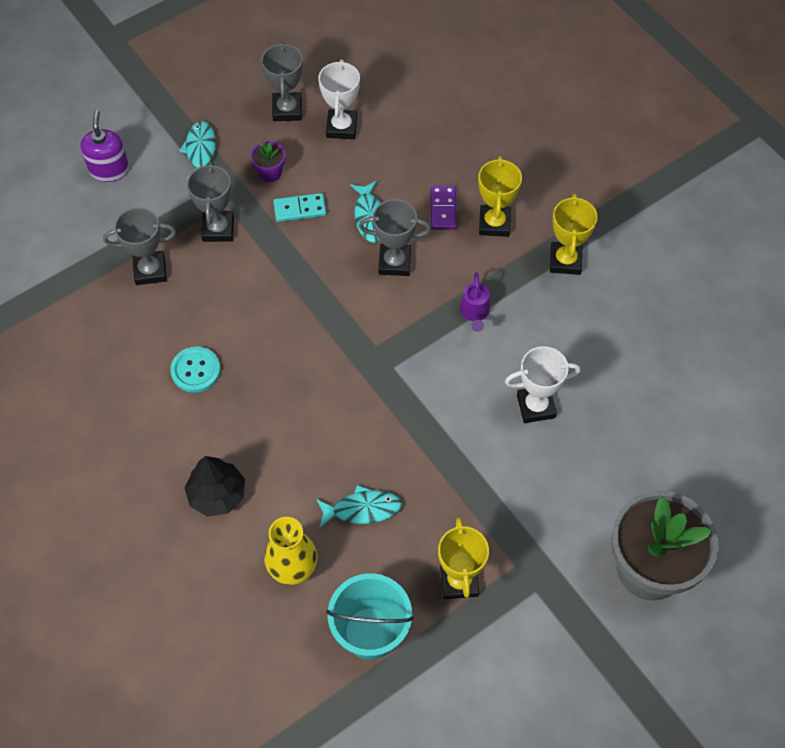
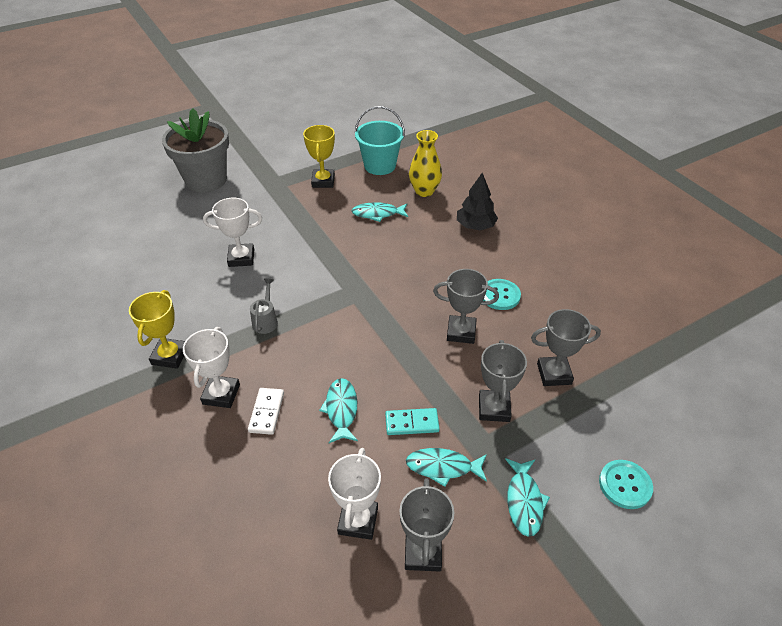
camera: 175 degrees left, 15 degrees down
purple soap dispenser [81,110,129,182] -> turquoise button [599,460,653,509]
purple flower pot [250,141,286,182] -> turquoise fish [406,448,487,487]
grey trophy [359,199,431,276] -> grey trophy moved to [433,269,499,344]
purple domino [431,186,457,230] -> white domino [248,388,284,435]
purple watering can [460,272,490,332] -> grey watering can [250,278,278,334]
yellow trophy [478,156,522,237] -> white trophy [183,327,240,408]

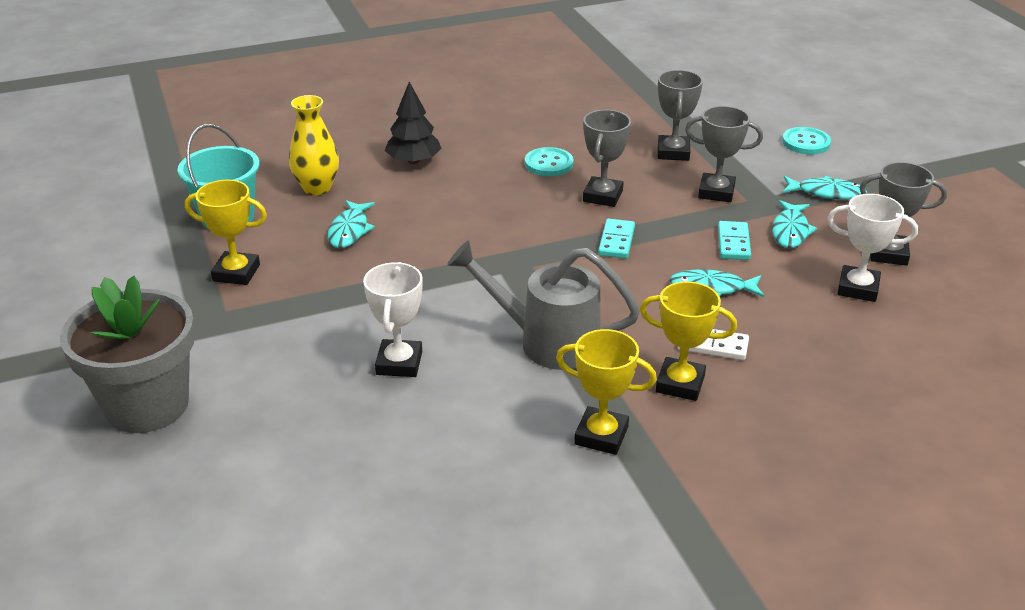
camera: 80 degrees left, 10 degrees down
white trophy [183,327,240,408] -> yellow trophy [640,281,737,401]
grey watering can [250,278,278,334] -> grey watering can [447,240,640,370], size x2.09
none -> turquoise domino [598,219,635,259]

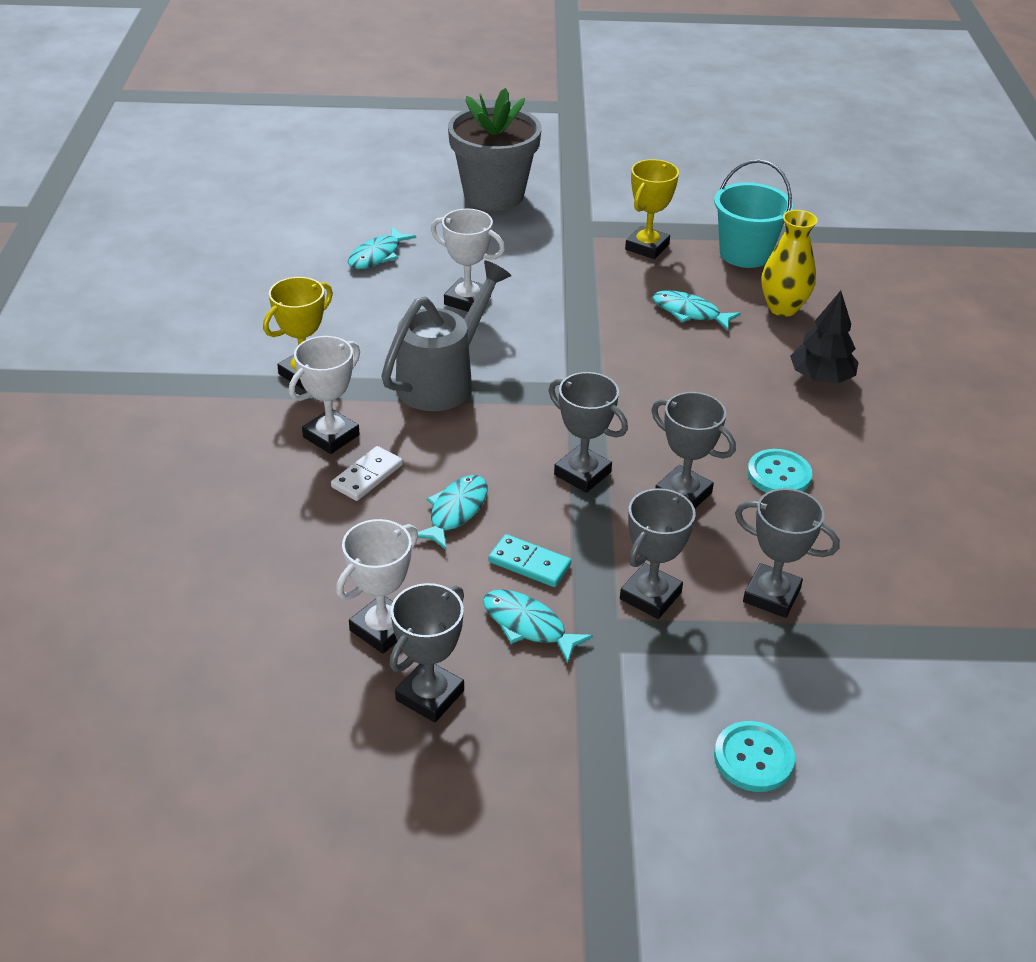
camera: 110 degrees right, 5 degrees up
turquoise domino [598,219,635,259] -> grey trophy [549,372,628,493]
yellow trophy [640,281,737,401] -> white trophy [289,336,360,454]
turquoise fish [783,176,868,200] -> turquoise fish moved to [348,227,416,269]

